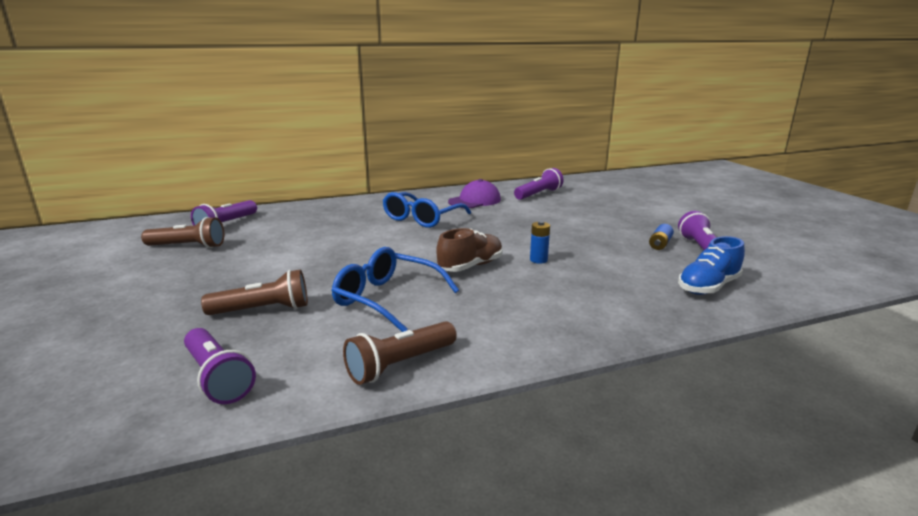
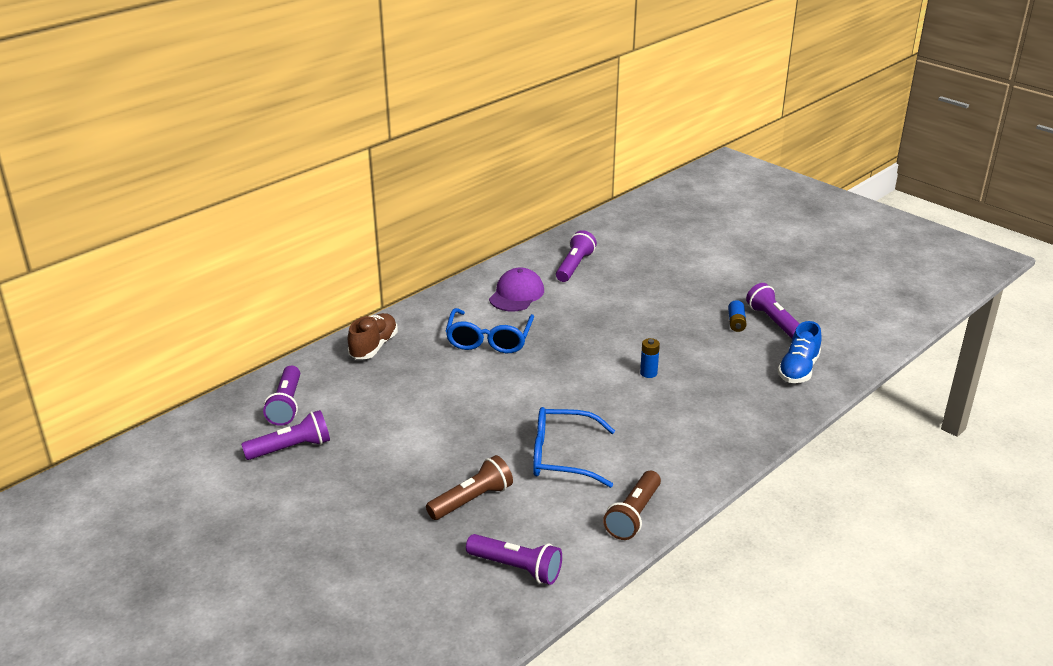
camera: 25 degrees left, 10 degrees up
brown flashlight [141,217,224,248] -> purple flashlight [241,410,330,460]
brown shoe [436,228,503,272] -> brown shoe moved to [348,313,398,359]

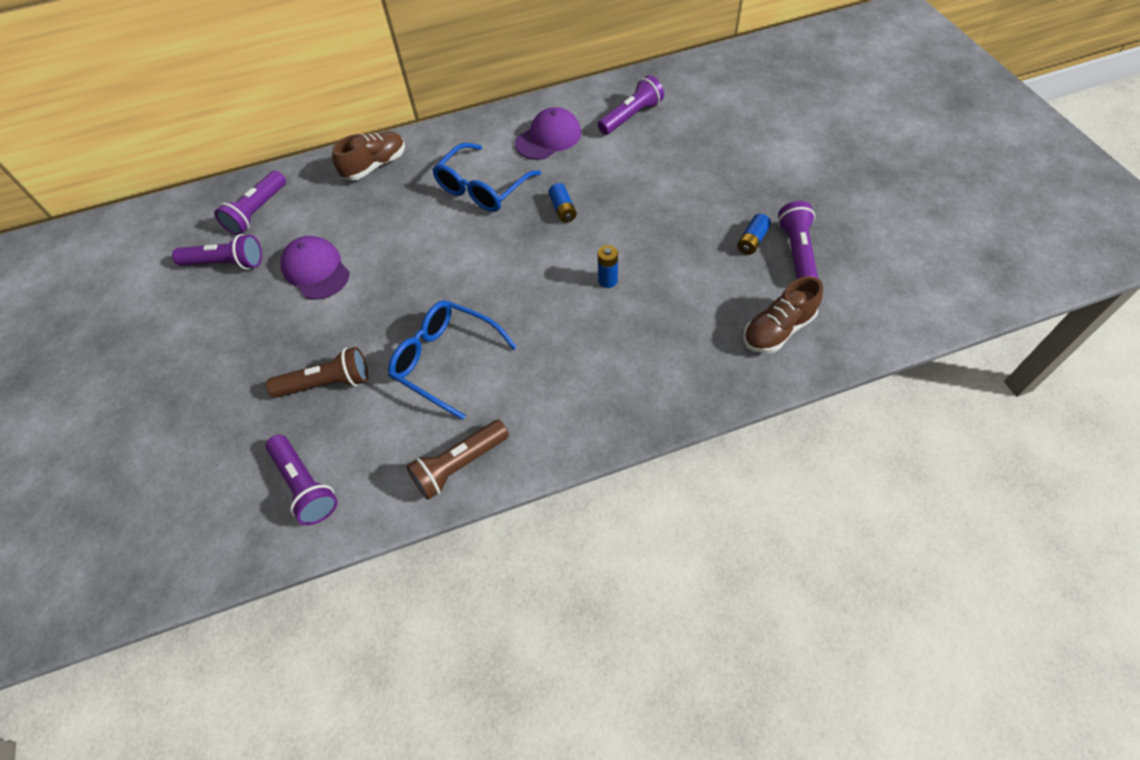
camera: 30 degrees right, 25 degrees up
blue shoe [778,321,822,383] -> brown shoe [743,276,823,354]
none -> purple cap [281,236,350,300]
none -> blue battery [548,183,577,223]

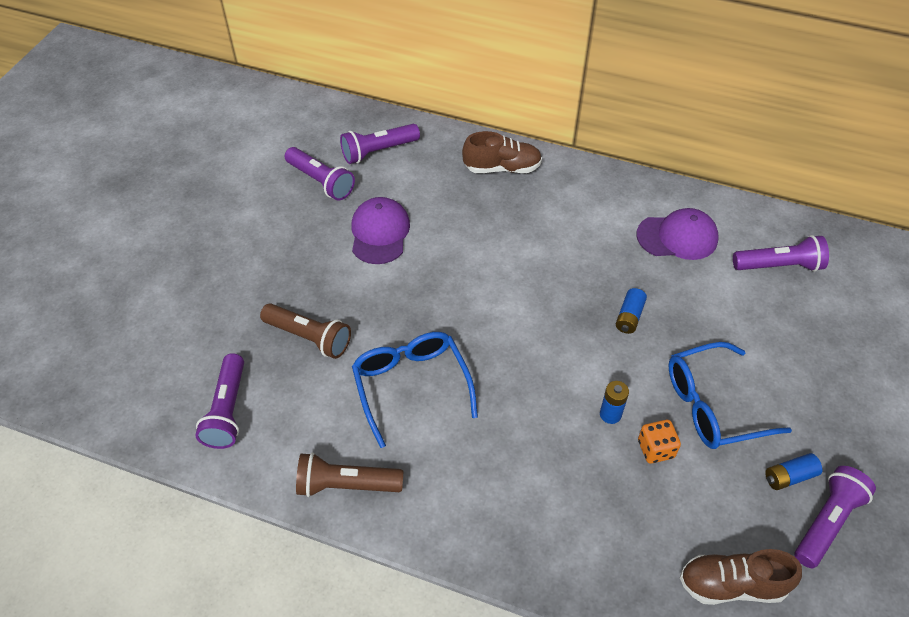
camera: 35 degrees right, 5 degrees down
blue glasses [432,143,542,212] -> blue glasses moved to [669,342,792,449]
none -> orange dice [638,420,681,464]

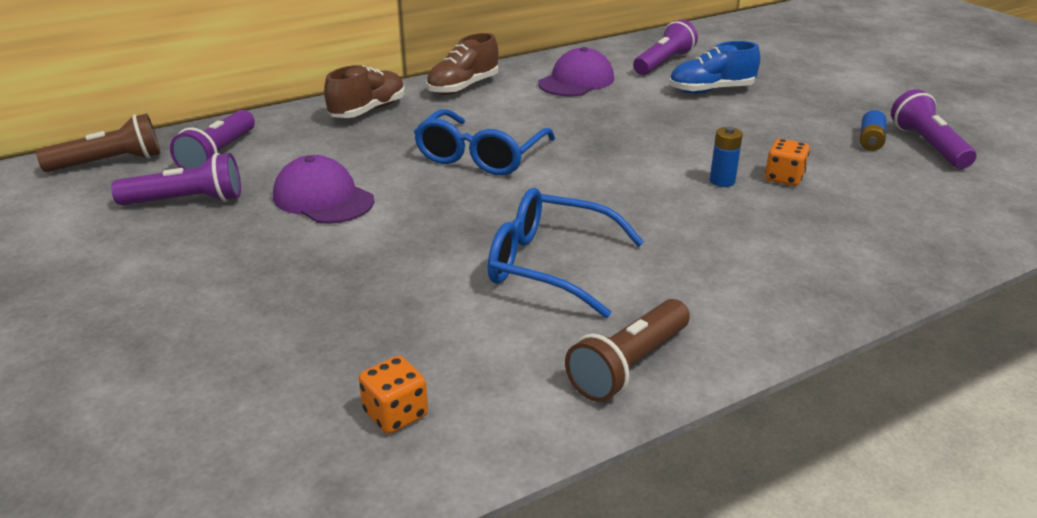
camera: 50 degrees left, 20 degrees down
purple flashlight [195,353,244,449] -> orange dice [359,356,428,434]
brown flashlight [260,303,351,359] -> brown flashlight moved to [36,114,161,172]
blue battery [616,288,647,334] -> none
blue glasses [669,342,792,449] -> blue glasses moved to [414,109,555,175]
brown shoe [680,549,802,605] -> brown shoe moved to [426,33,498,95]
none -> blue shoe [669,41,760,94]

